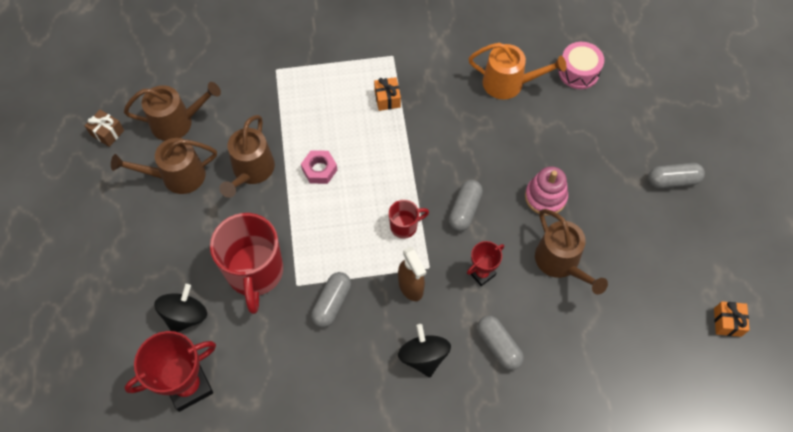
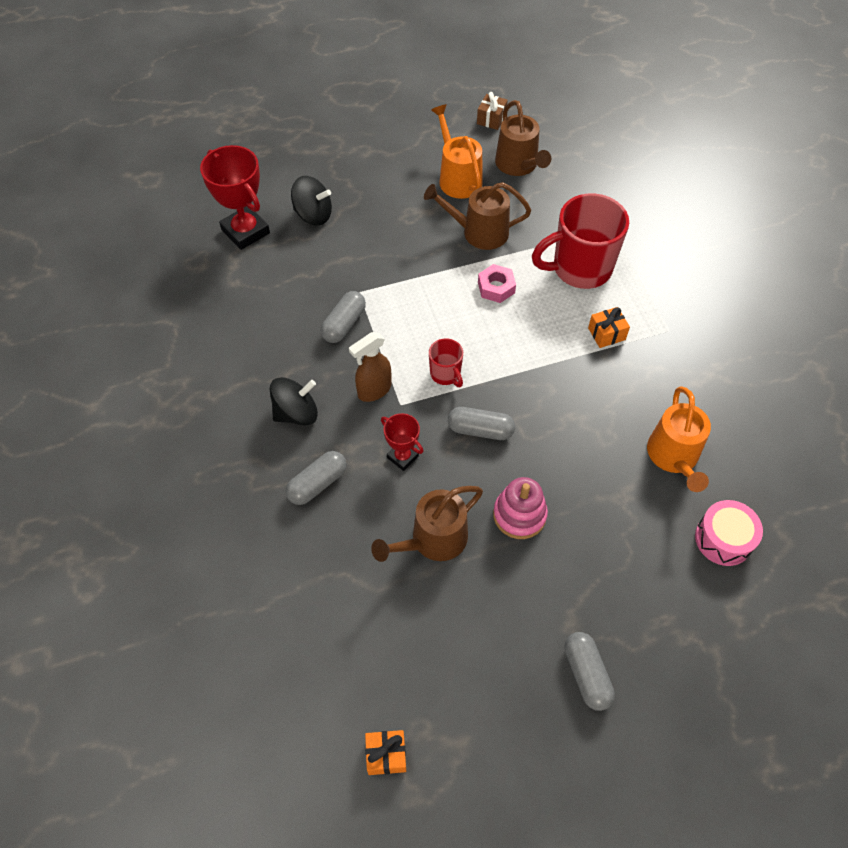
camera: 80 degrees right, 5 degrees down
brown watering can [111,138,217,194] -> orange watering can [431,104,482,199]
red mug [210,213,283,314] -> red mug moved to [532,193,629,289]
grey capsule [311,272,351,327] -> grey capsule turned 75 degrees counterclockwise [320,291,366,343]

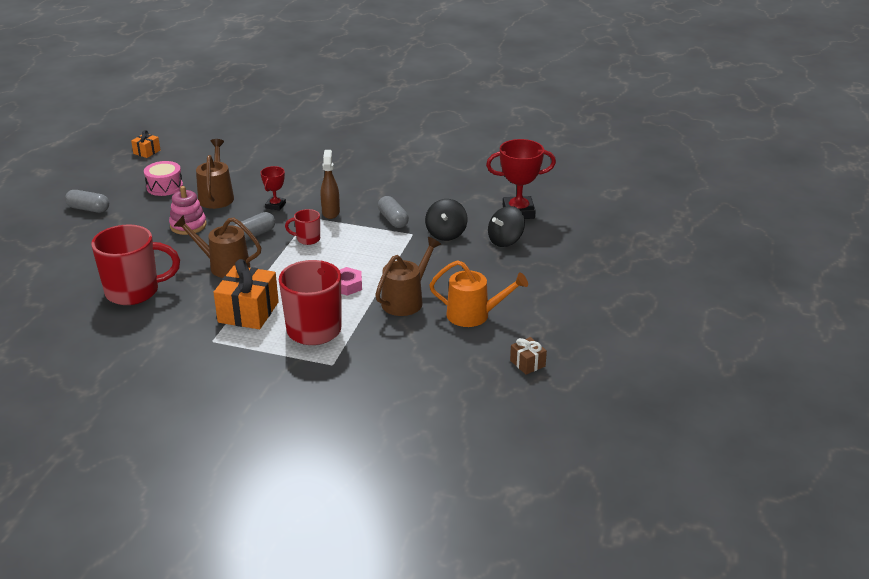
camera: 125 degrees right, 25 degrees down
black spinning top [270,377,318,425] -> black spinning top moved to [425,199,467,241]
grey capsule [285,451,347,505] -> none
red trophy [381,413,424,471] -> red trophy turned 60 degrees counterclockwise [260,166,286,211]
brown watering can [495,100,551,176] -> brown watering can moved to [174,215,262,278]
orange gift [588,307,630,348] -> orange gift [213,259,279,329], size x1.96
orange watering can [647,387,711,492] -> red mug [91,224,180,305]
pink drum [695,500,763,566] -> pink drum moved to [144,161,183,196]

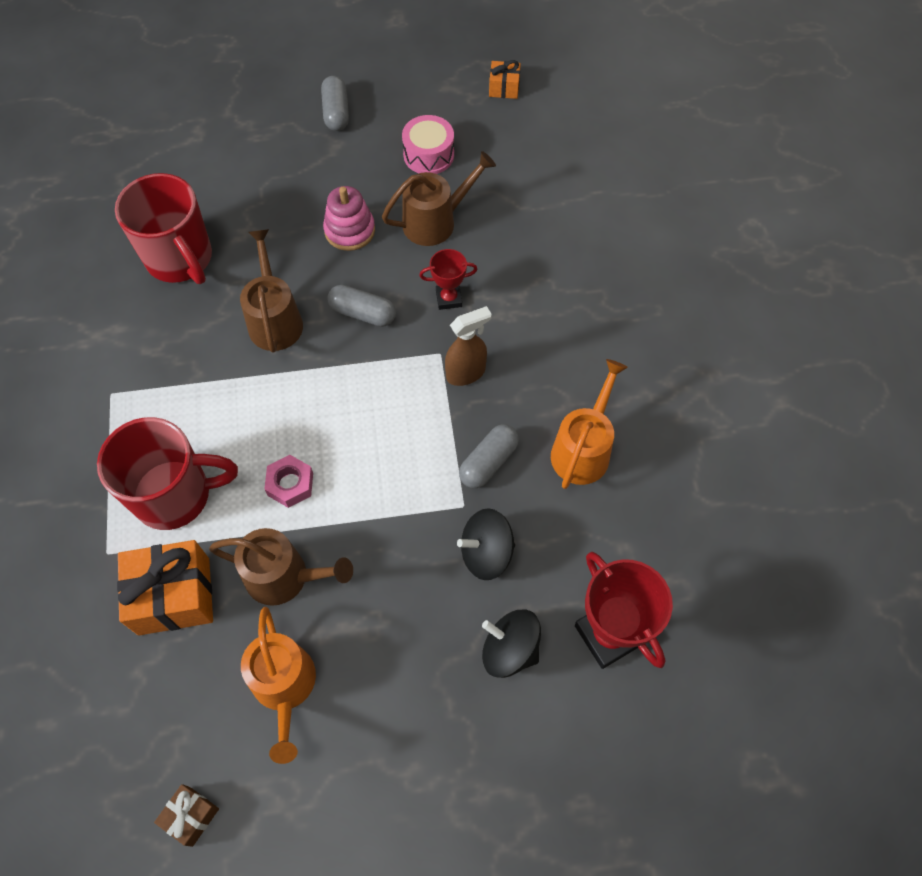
camera: 65 degrees right, 30 degrees up
orange gift [213,259,279,329] -> orange gift moved to [117,540,213,635]
red mug [285,209,320,245] -> none
none -> orange watering can [551,359,628,489]

